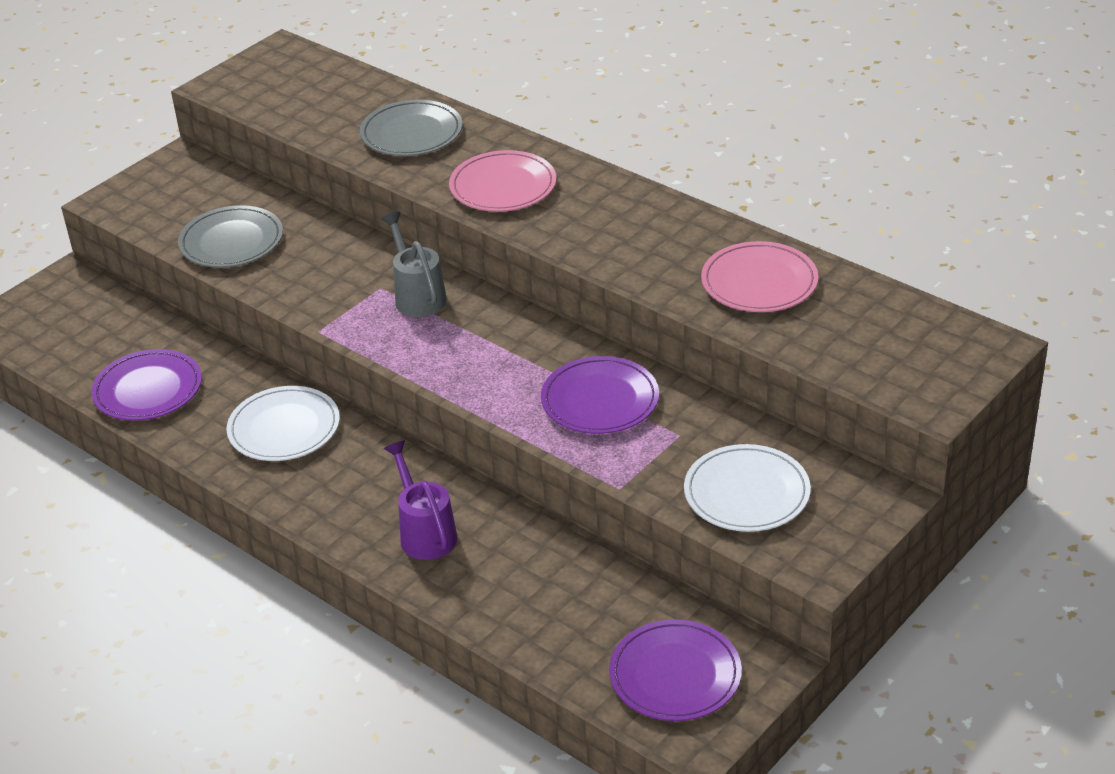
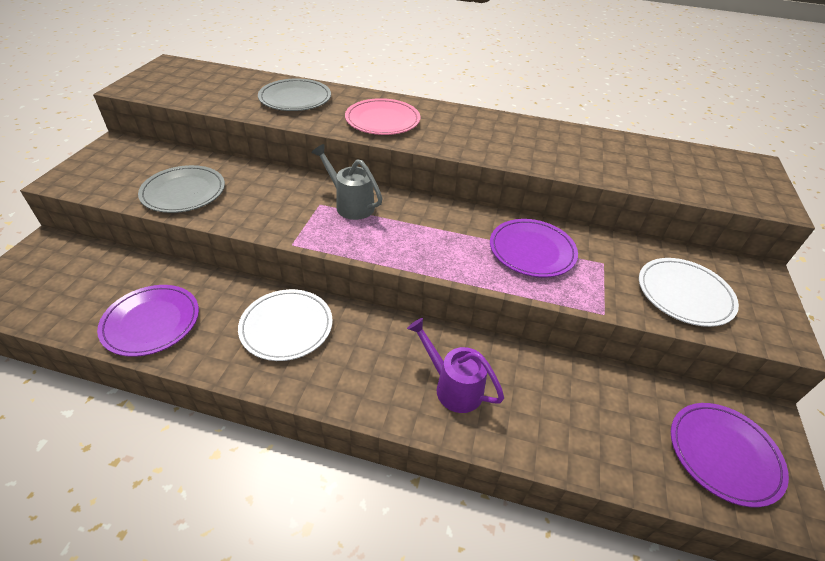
camera: 30 degrees left, 5 degrees up
pink plate [701,241,818,312] -> none

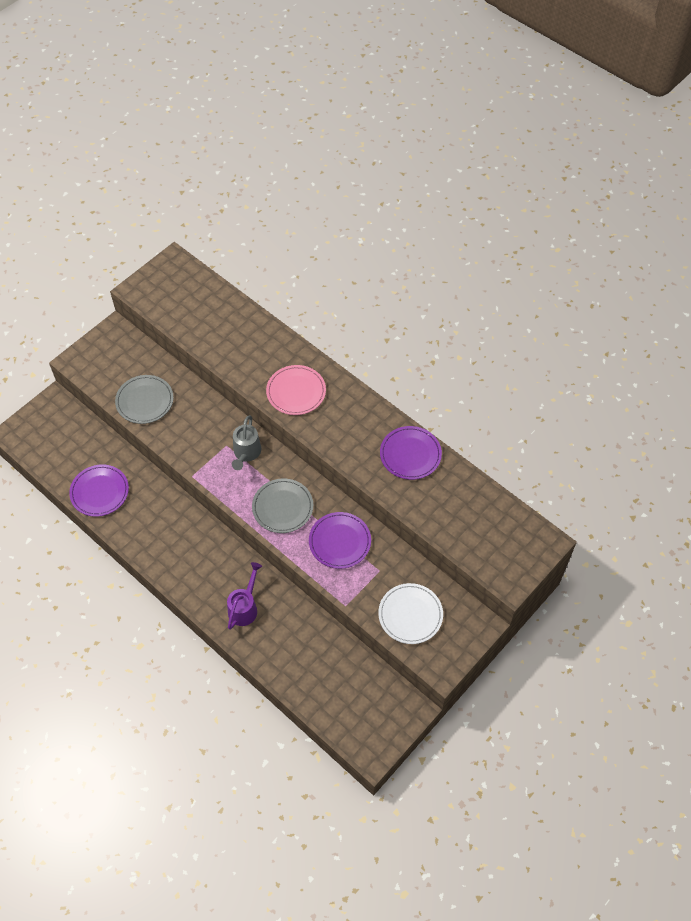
camera: 30 degrees right, 15 degrees up
white plate [238,289,333,361] -> none
grey plate [258,78,331,111] -> grey plate moved to [252,478,313,533]
grey watering can [311,144,383,220] -> grey watering can turned 150 degrees counterclockwise [232,415,261,470]
purple watering can [407,318,504,413] -> purple watering can turned 45 degrees clockwise [227,562,262,629]
purple plate [671,403,789,507] -> purple plate moved to [380,426,442,480]

